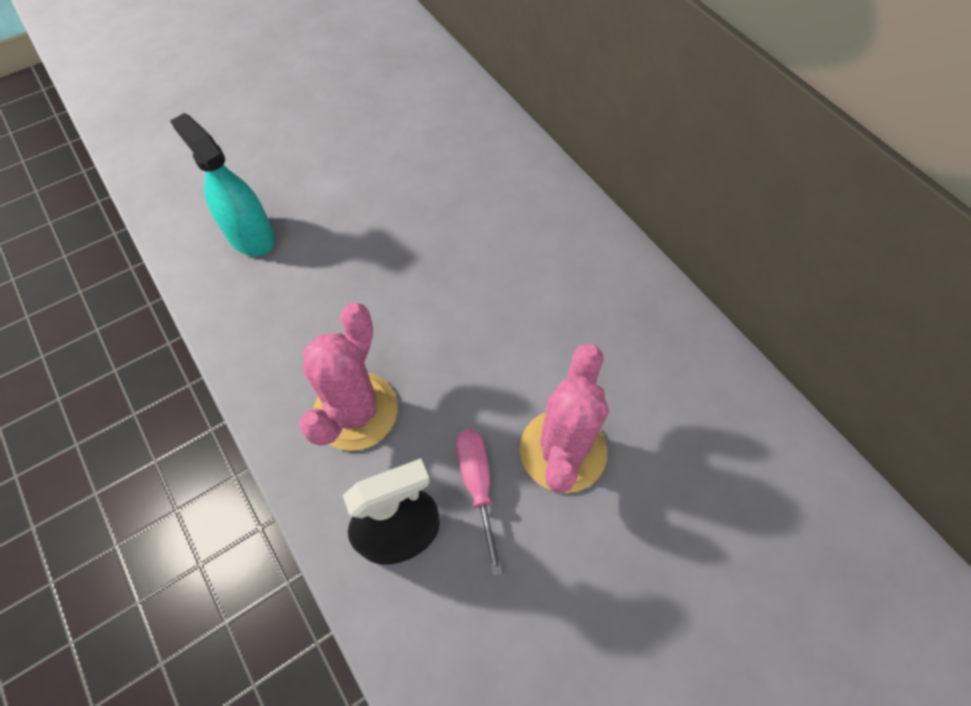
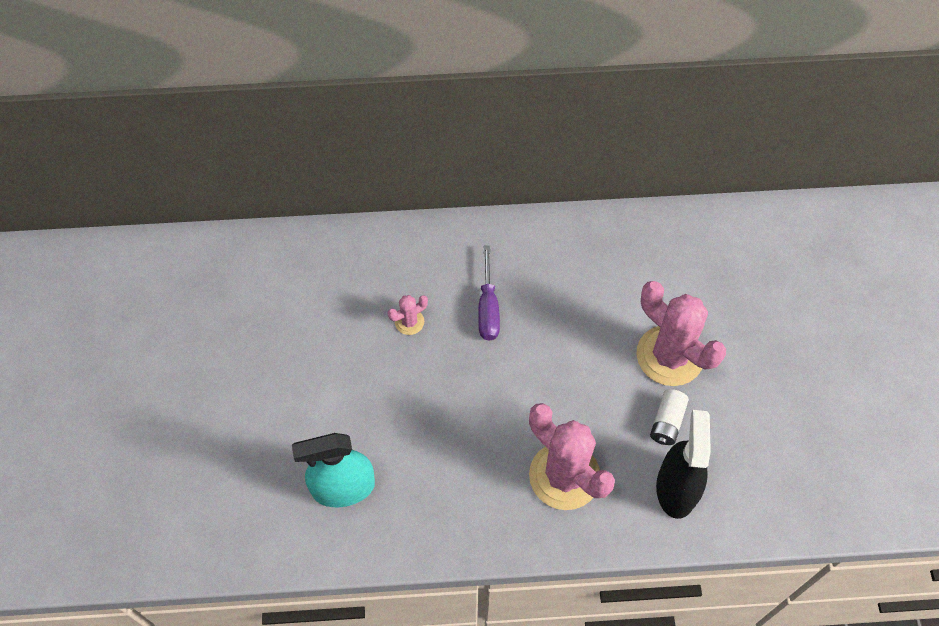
camera: 60 degrees left, 0 degrees up
pink screwdriver [456,429,503,576] -> white battery [650,389,689,445]
none -> pink cactus [388,295,428,335]
none -> purple screwdriver [478,246,500,341]

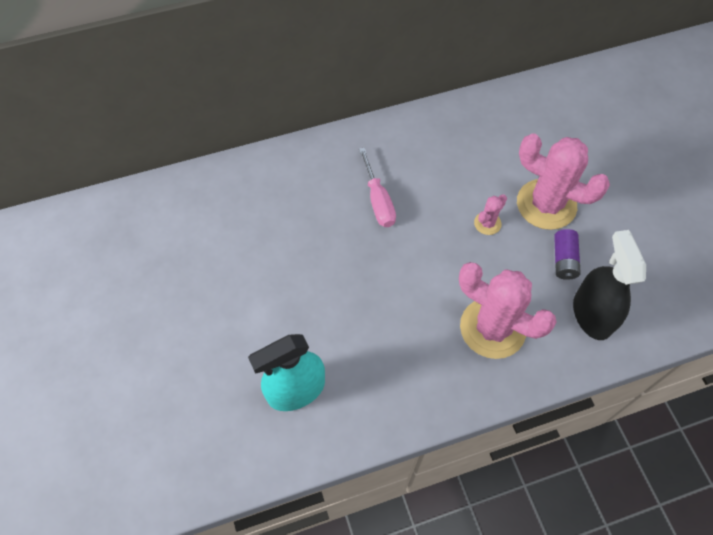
camera: 15 degrees left, 0 degrees up
pink cactus [388,295,428,335] -> pink cactus moved to [474,194,507,235]
purple screwdriver [478,246,500,341] -> pink screwdriver [359,148,396,227]
white battery [650,389,689,445] -> purple battery [554,229,581,280]

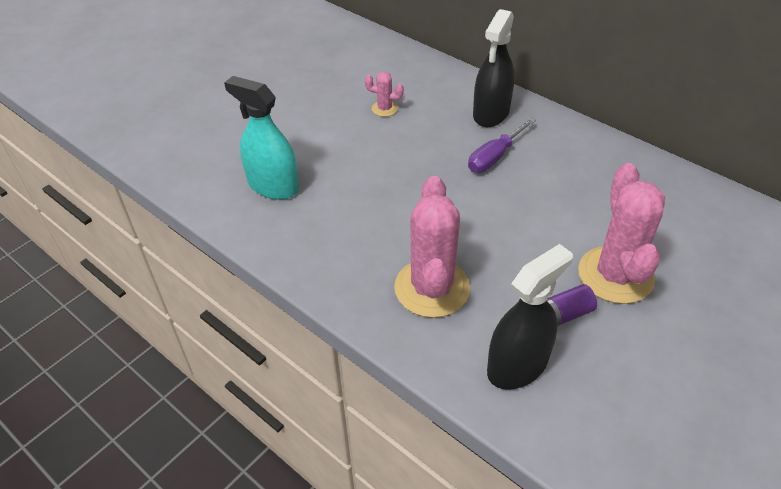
camera: 60 degrees right, 15 degrees down
pink screwdriver [359,148,396,227] -> purple screwdriver [468,118,536,173]
pink cactus [474,194,507,235] -> pink cactus moved to [365,72,404,117]
none -> black spray bottle [473,9,515,127]

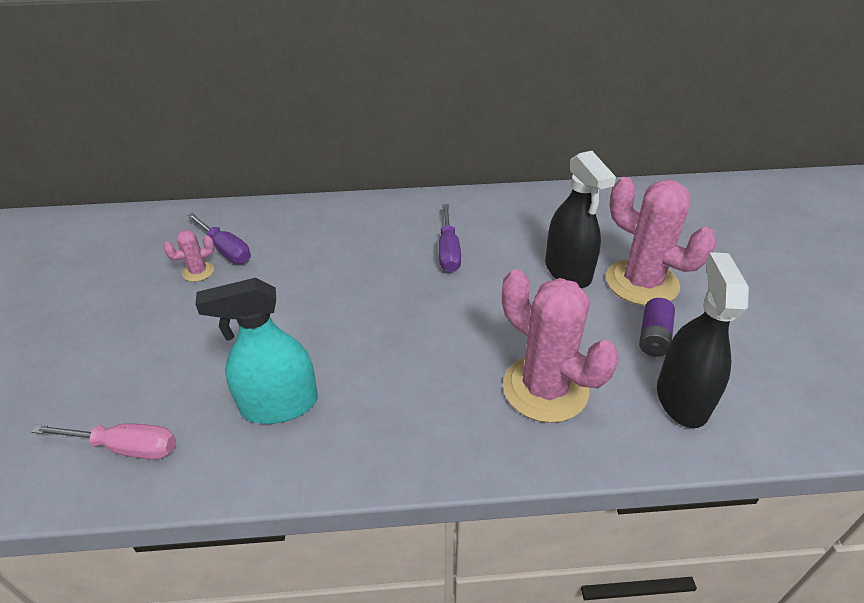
camera: 45 degrees left, 5 degrees down
pink cactus [365,72,404,117] -> pink cactus moved to [163,230,214,282]
black spray bottle [473,9,515,127] -> black spray bottle moved to [545,151,616,288]
none -> pink screwdriver [31,423,176,460]
none -> purple screwdriver [187,213,251,264]

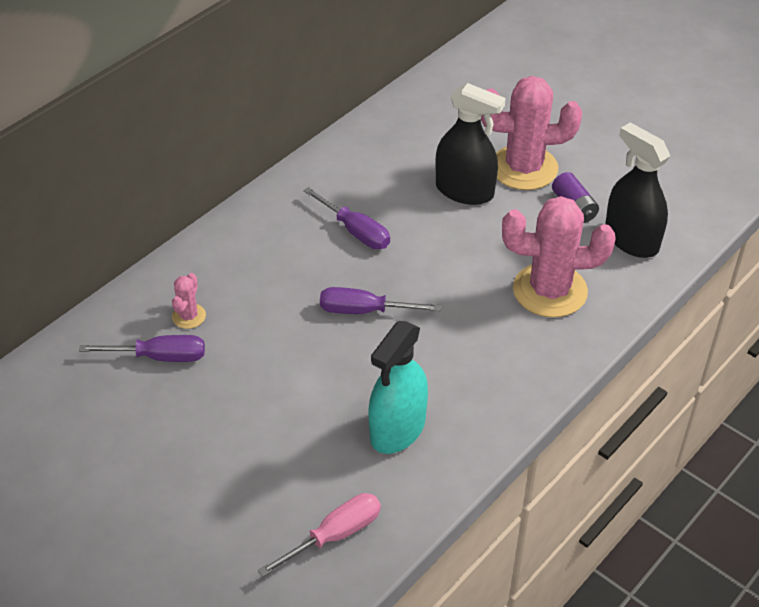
camera: 45 degrees left, 5 degrees up
pink cactus [163,230,214,282] -> pink cactus moved to [172,273,206,329]
none -> purple screwdriver [320,287,441,314]

